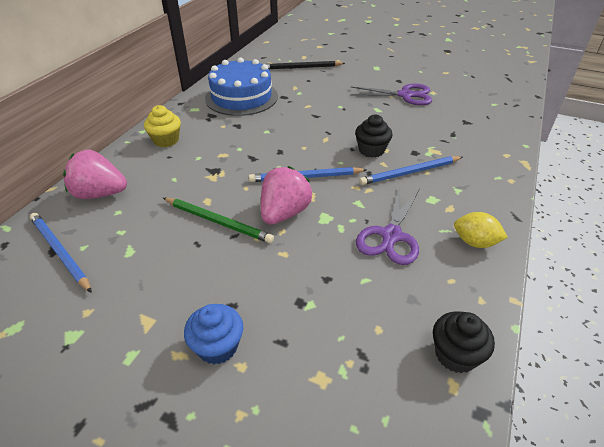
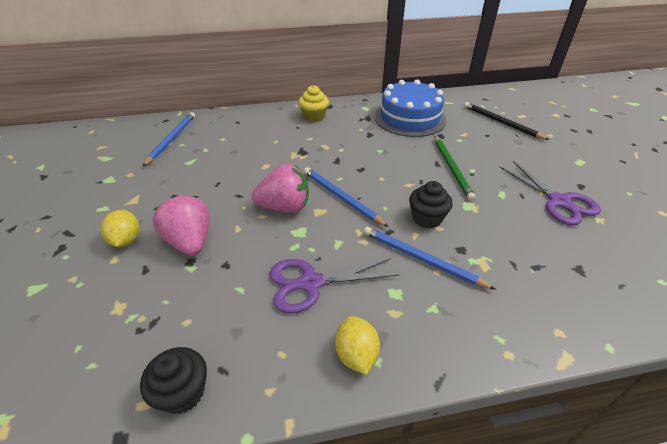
camera: 55 degrees right, 0 degrees up
pink strawberry [63,149,127,199] -> pink strawberry moved to [153,195,209,256]
green pencil [163,198,274,243] -> green pencil moved to [435,136,476,201]
blue cupcake [184,304,243,364] -> yellow lemon [101,210,139,247]

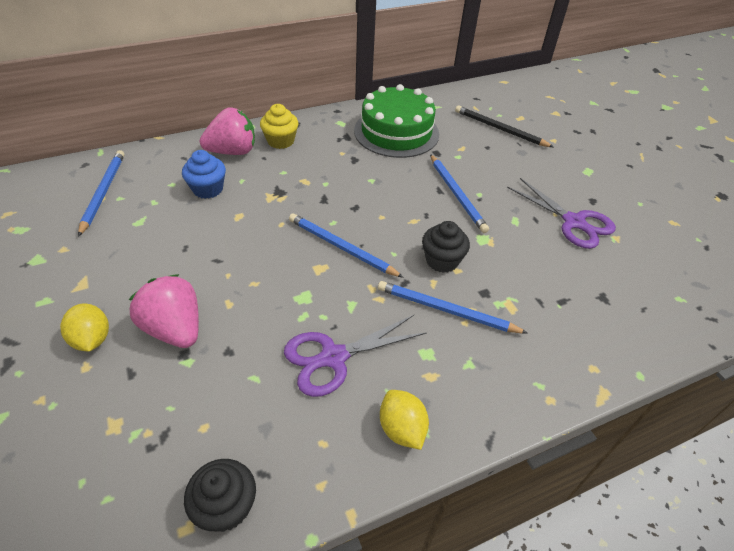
camera: 15 degrees left, 5 degrees up
pink strawberry [252,164,309,213] -> pink strawberry moved to [200,107,255,155]
blue cake [374,79,446,137] -> green cake [354,84,439,158]
green pencil [435,136,476,201] -> blue pencil [430,154,489,233]
none -> blue cupcake [182,150,226,199]

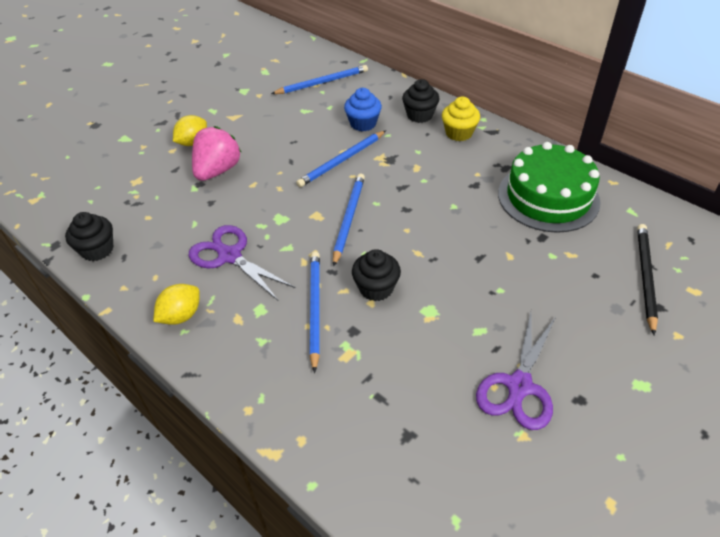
camera: 70 degrees right, 0 degrees up
pink strawberry [200,107,255,155] -> black cupcake [402,79,439,123]
blue pencil [430,154,489,233] -> blue pencil moved to [296,130,386,187]

